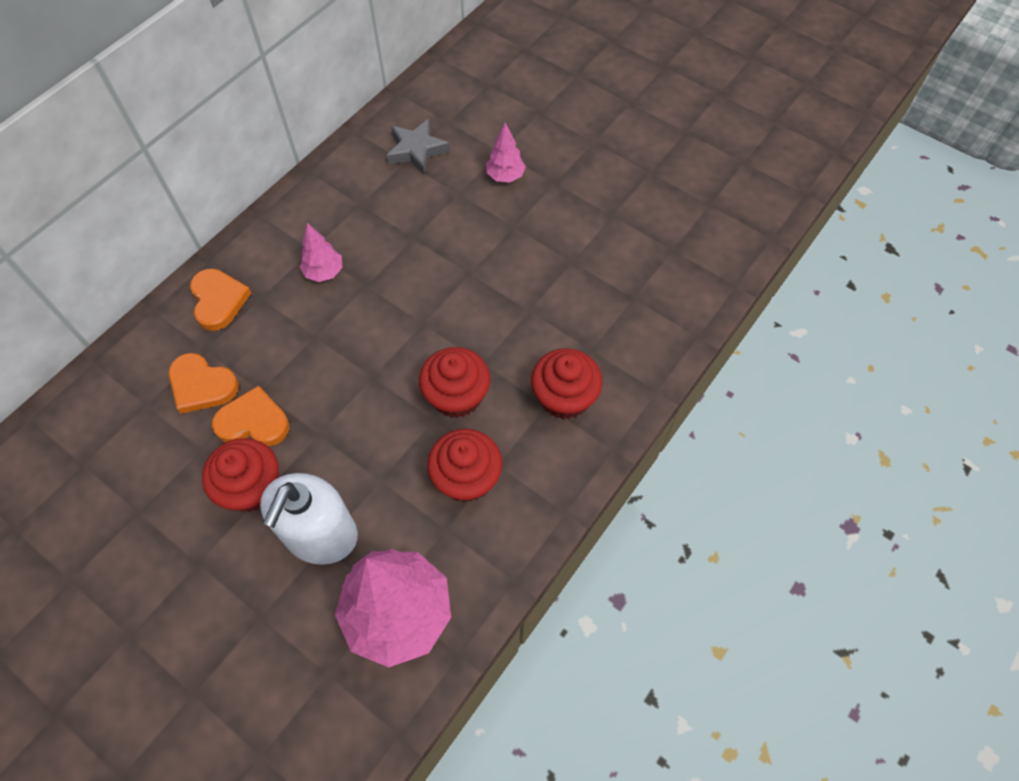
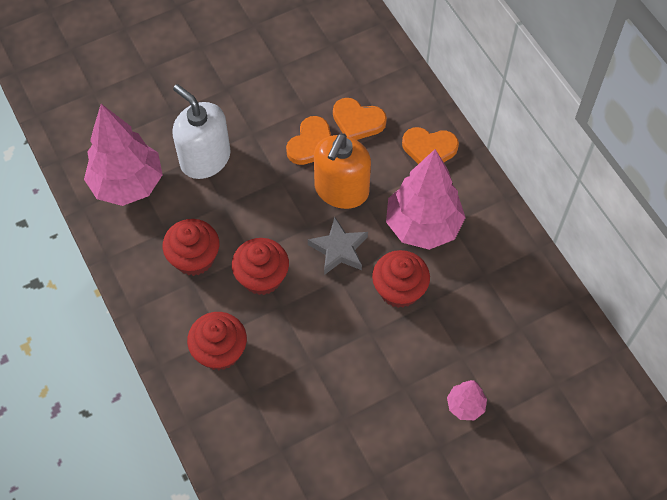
camera: 115 degrees right, 0 degrees up
orange heart [169,353,239,414] -> orange heart turned 120 degrees counterclockwise [333,98,387,140]
red cupcake [202,438,279,512] -> red cupcake moved to [372,250,430,308]
pink tree [300,223,342,282] -> pink tree [386,149,466,250], size x2.13
grey star [386,119,450,174] -> grey star moved to [308,217,368,275]
none -> orange soap dispenser [314,133,371,209]

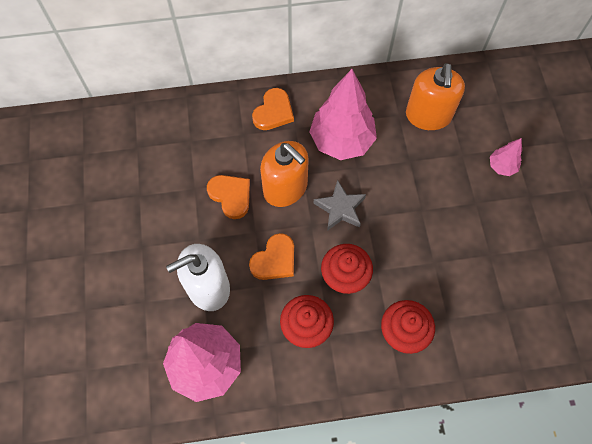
camera: 70 degrees left, 5 degrees up
orange heart [333,98,387,140] -> orange heart moved to [249,233,294,280]
red cupcake [372,250,430,308] -> none
none -> orange soap dispenser [406,63,465,130]

